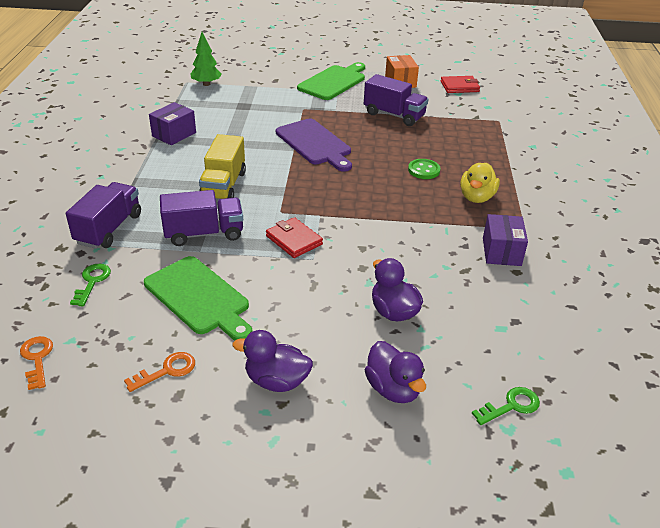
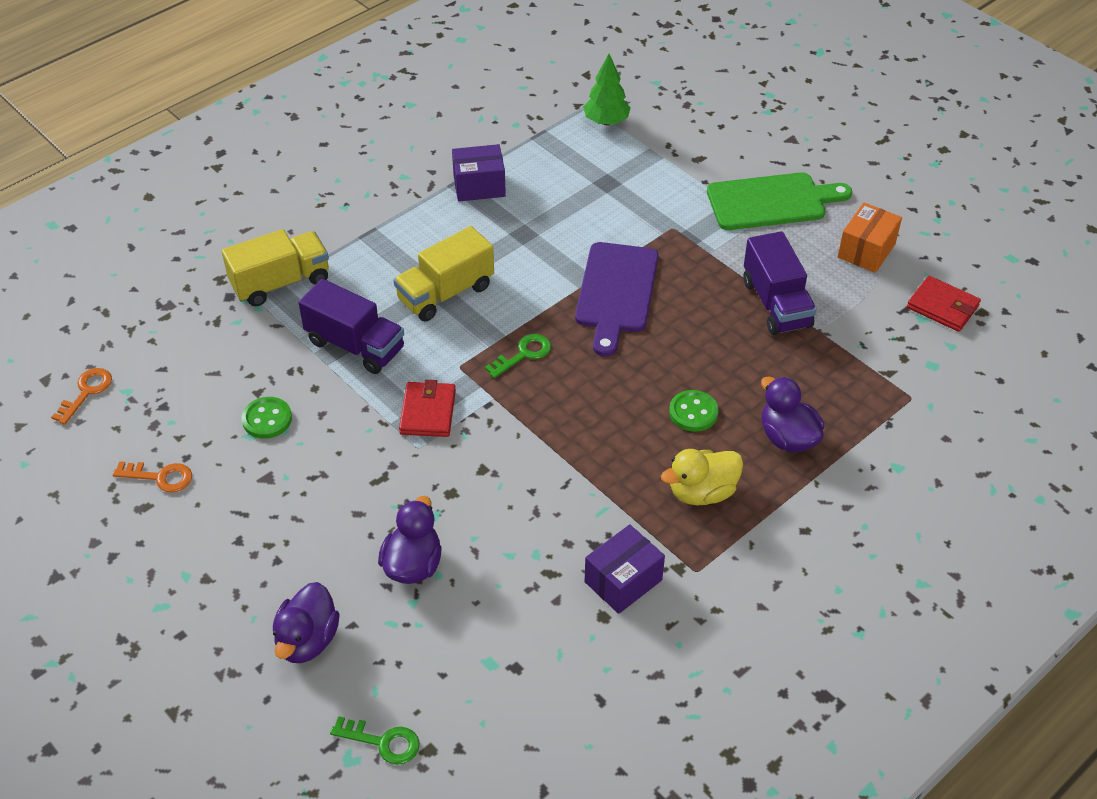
camera: 45 degrees right, 10 degrees up
purple truck [66,182,141,249] -> yellow truck [222,229,329,306]
green key [70,264,111,306] -> green key moved to [485,334,551,378]
green cutting board [144,256,253,340] -> green button [242,397,292,439]
purple duck [232,330,313,392] -> purple duck moved to [761,376,824,453]

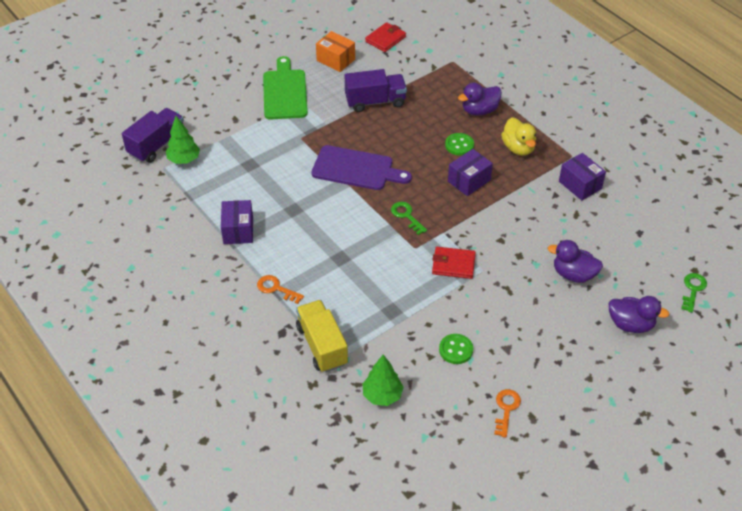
camera: 85 degrees left, 0 degrees up
orange key [51,368,112,425] -> orange key moved to [257,275,304,304]
purple truck [298,279,404,374] -> purple truck moved to [122,108,184,163]
yellow truck [393,226,494,321] -> none
none -> green tree [363,354,404,406]
none -> purple box [448,149,493,196]

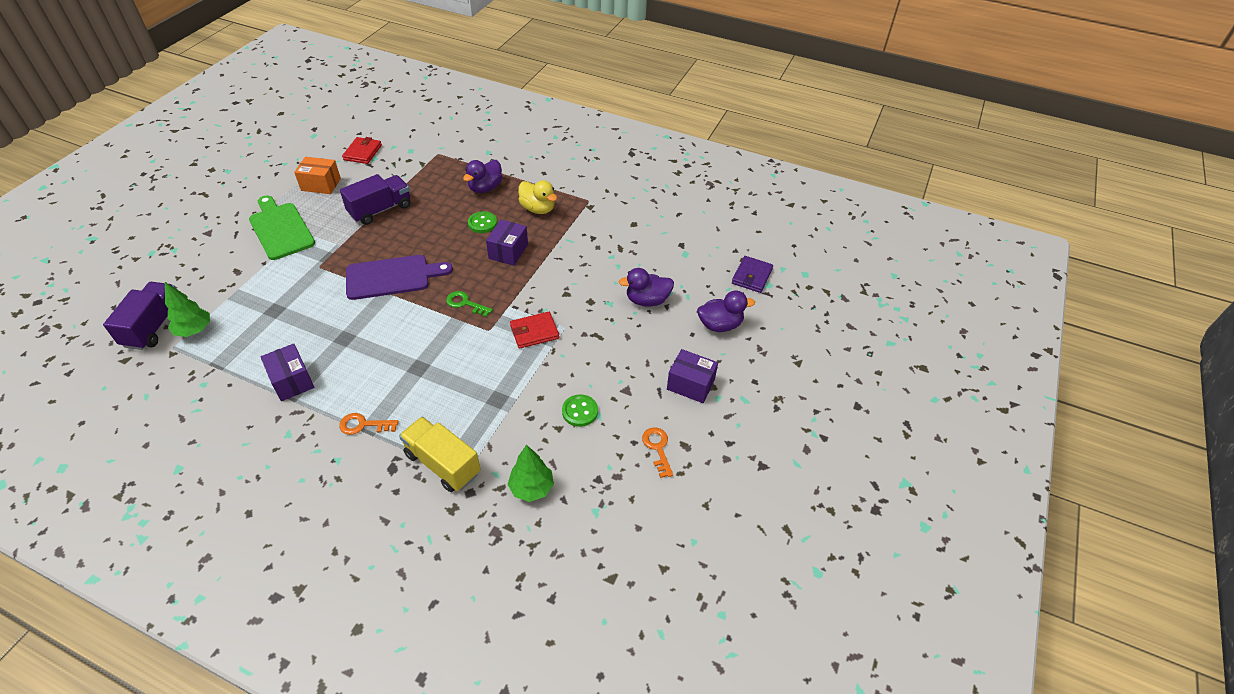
camera: 30 degrees left, 0 degrees up
purple box [559,153,606,201] -> purple box moved to [667,349,718,403]
green key [681,273,707,313] -> purple wallet [732,256,773,293]

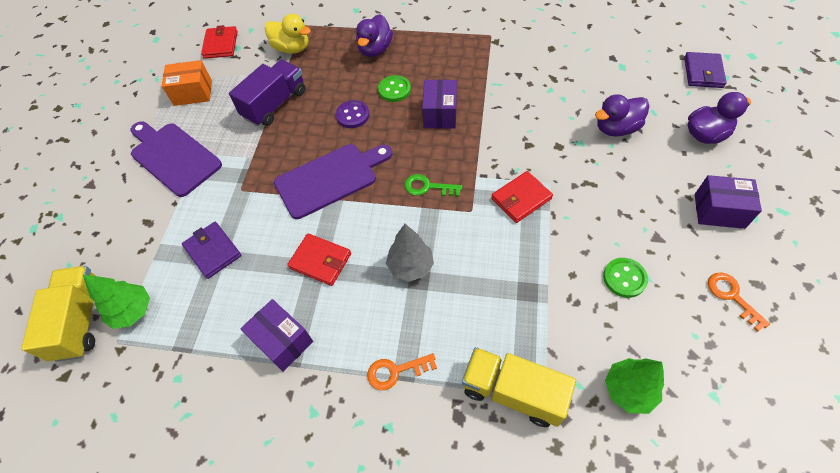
camera: 10 degrees left, 10 degrees up
purple truck [103,282,176,350] -> yellow truck [21,266,96,362]
green cutting board [249,196,315,260] -> purple cutting board [131,121,222,197]
yellow duck [518,180,557,214] -> yellow duck moved to [265,14,311,54]
none -> purple wallet [182,222,242,279]
none -> red wallet [287,233,351,286]
none -> purple button [335,100,369,128]
none -> grey tree [386,224,434,282]

